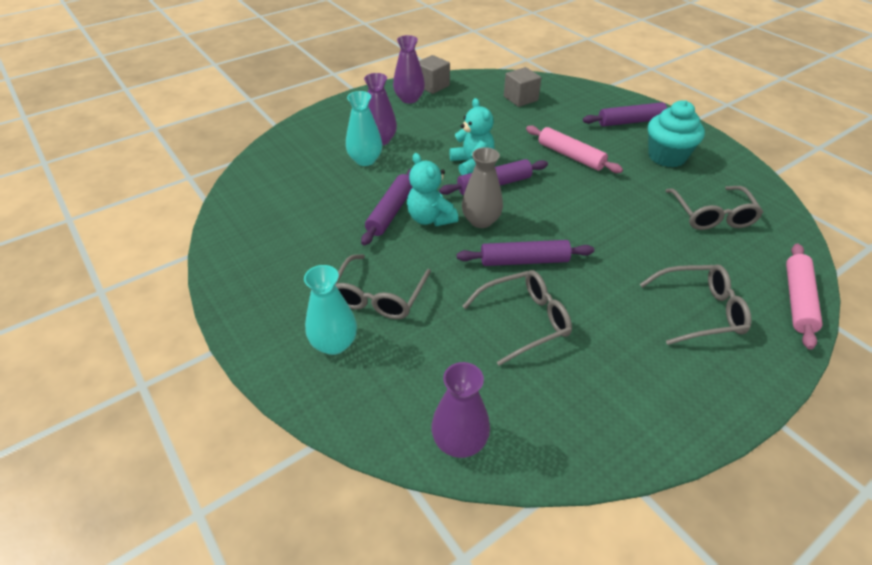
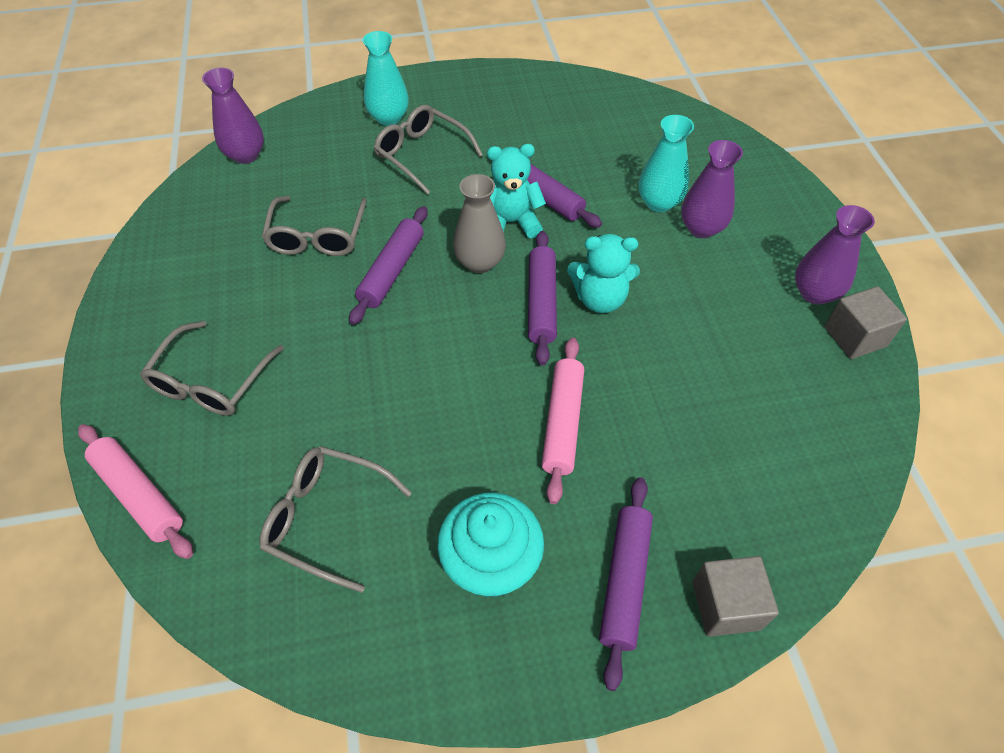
camera: 115 degrees right, 10 degrees up
grey cube [504,67,541,107] -> grey cube moved to [692,556,779,637]
pink rolling pin [526,125,623,173] -> pink rolling pin turned 60 degrees counterclockwise [542,338,584,504]

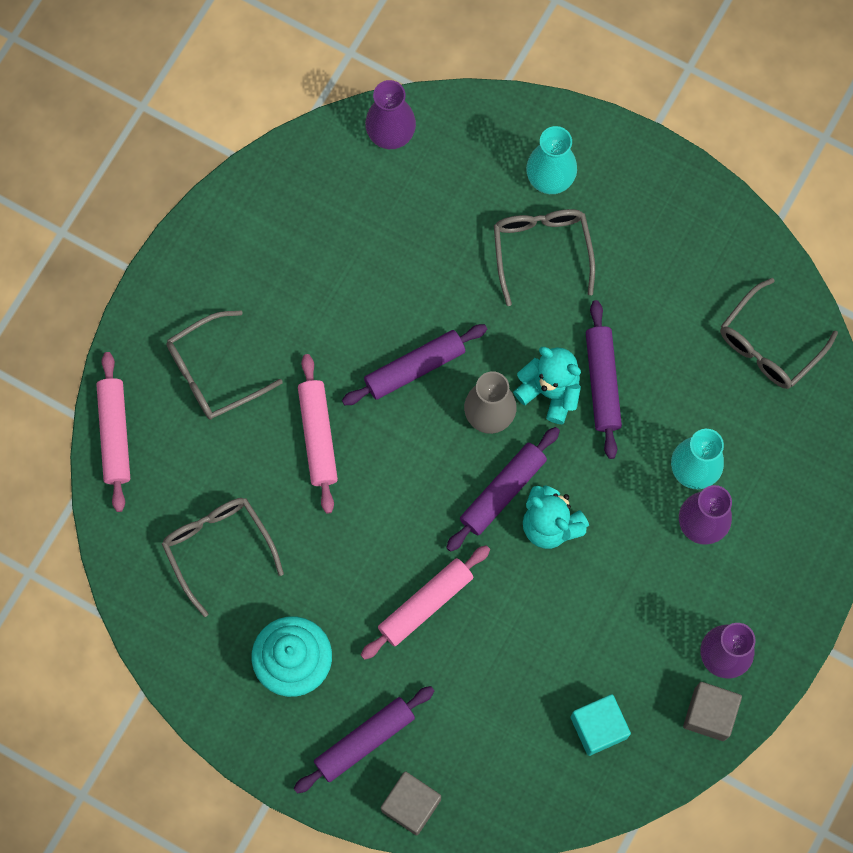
camera: 40 degrees right, 20 degrees up
grey glasses [262,196,367,256] -> grey glasses moved to [720,278,838,389]
none -> pink rolling pin [298,354,338,514]
none -> turquoise cube [571,694,631,756]

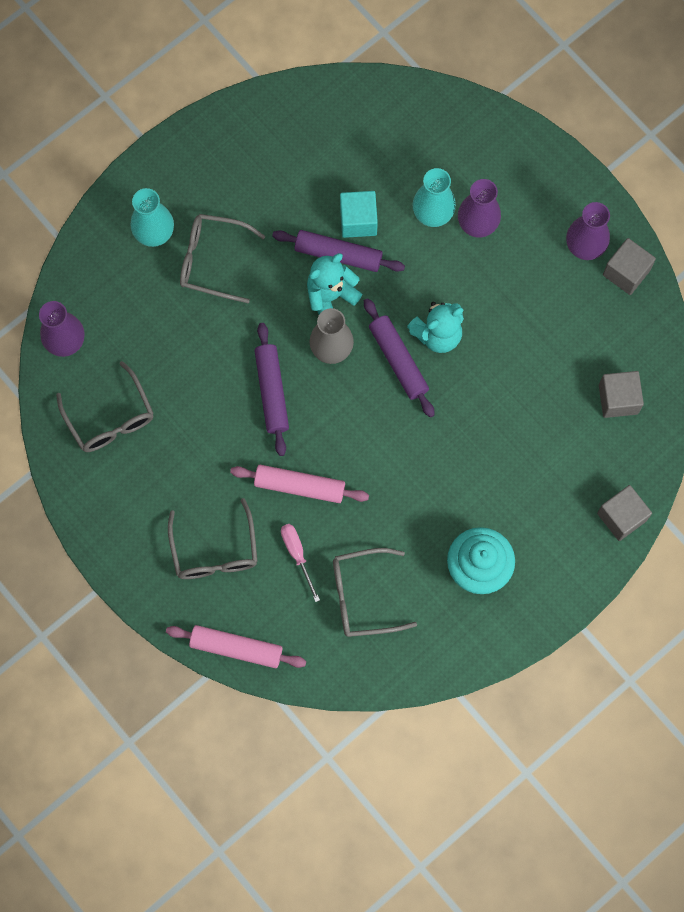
camera: 70 degrees left, 0 degrees up
purple rolling pin [294,686,434,794] -> none
pink rolling pin [361,545,490,660] -> none
turquoise cube [571,694,631,756] -> turquoise cube moved to [340,191,378,238]
grey glasses [720,278,838,389] -> grey glasses moved to [56,361,154,452]
none -> pink screwdriver [281,524,320,602]
none -> grey cube [599,371,644,418]

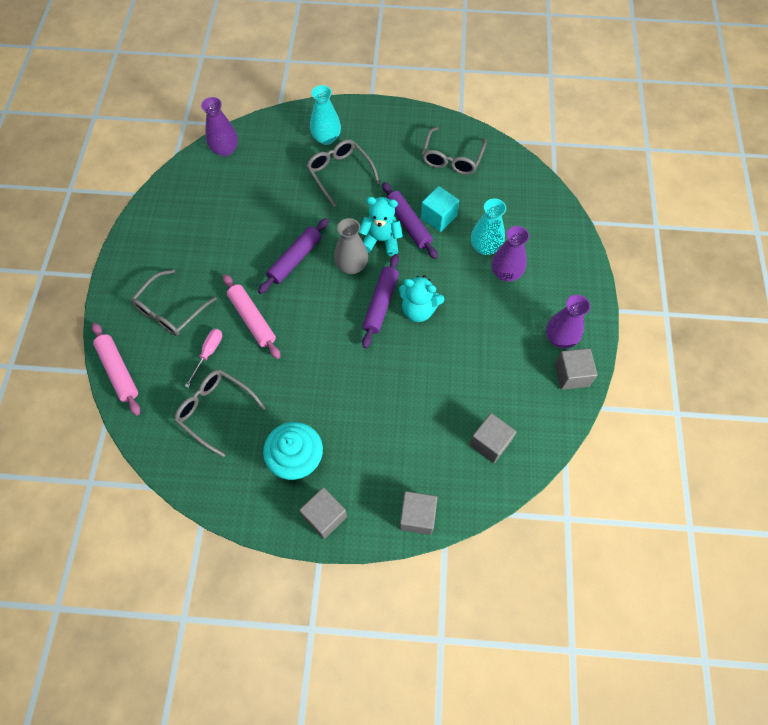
camera: 45 degrees right, 10 degrees down
grey glasses [56,361,154,452] -> grey glasses moved to [422,127,487,175]
none -> grey cube [299,487,347,539]

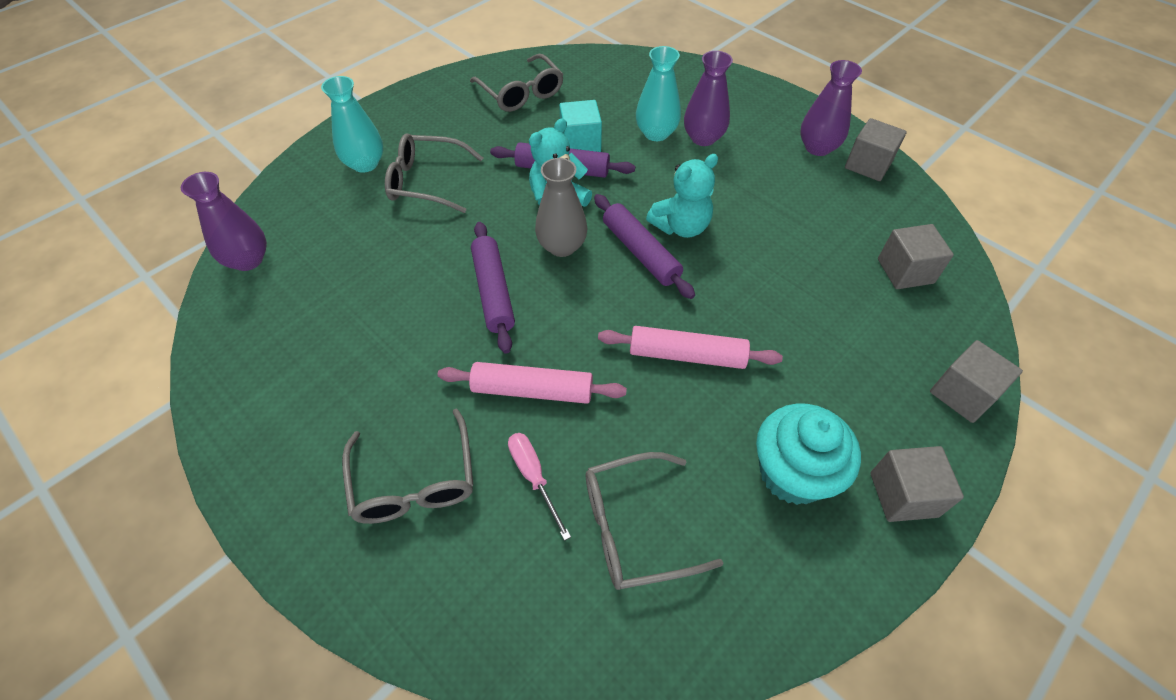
camera: 50 degrees left, 10 degrees down
pink rolling pin [92,323,140,416] -> pink rolling pin moved to [598,326,783,369]

